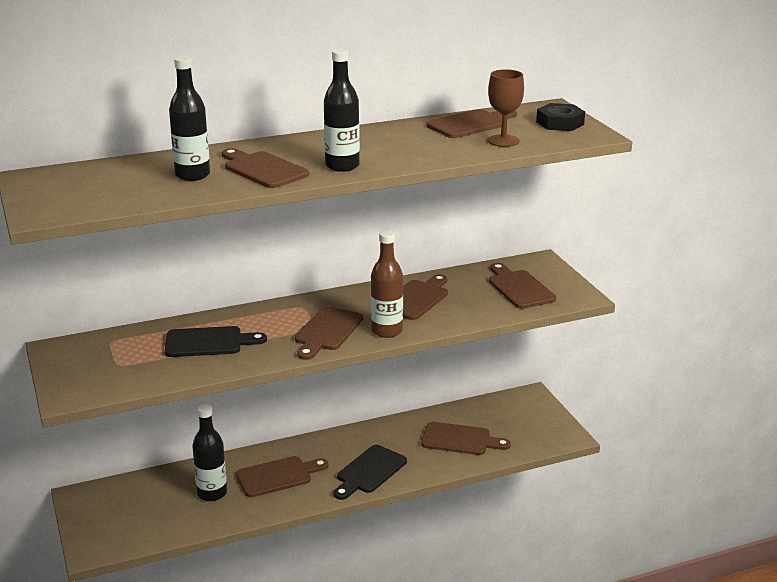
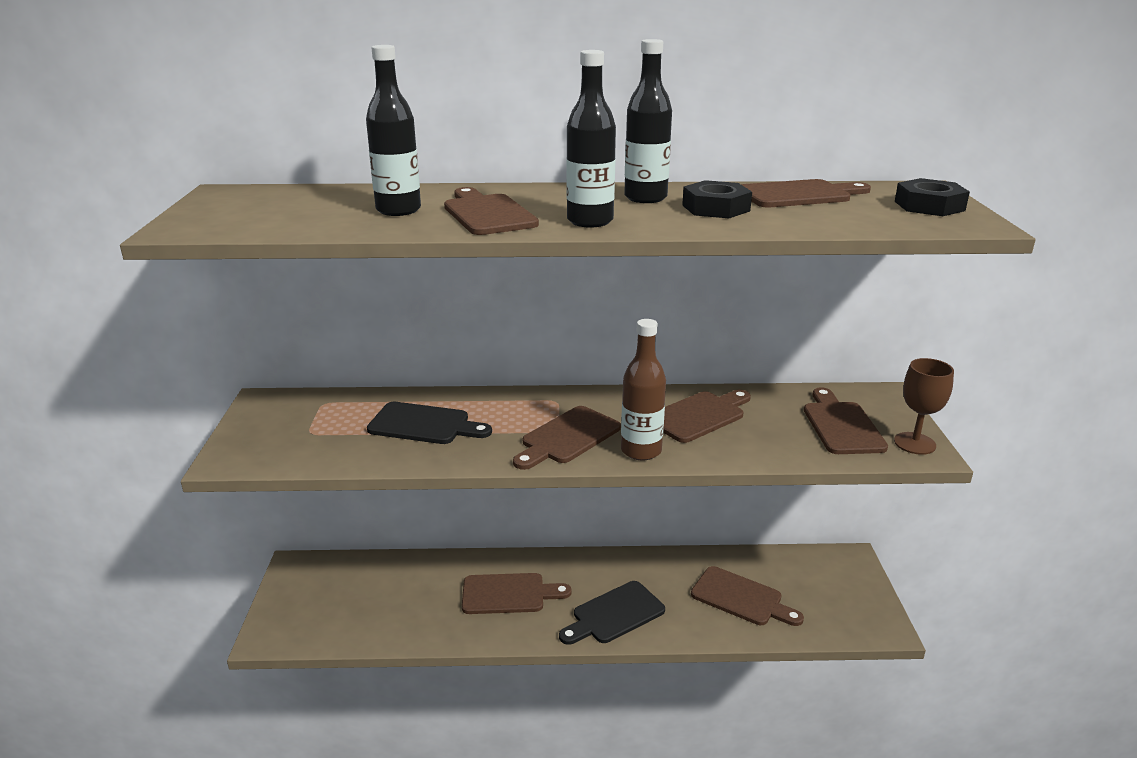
camera: 20 degrees right, 0 degrees up
black bottle [192,404,227,501] -> black bottle moved to [624,39,672,203]
brown goblet [488,69,524,147] -> brown goblet moved to [894,358,954,455]
none -> black nut [682,180,752,218]

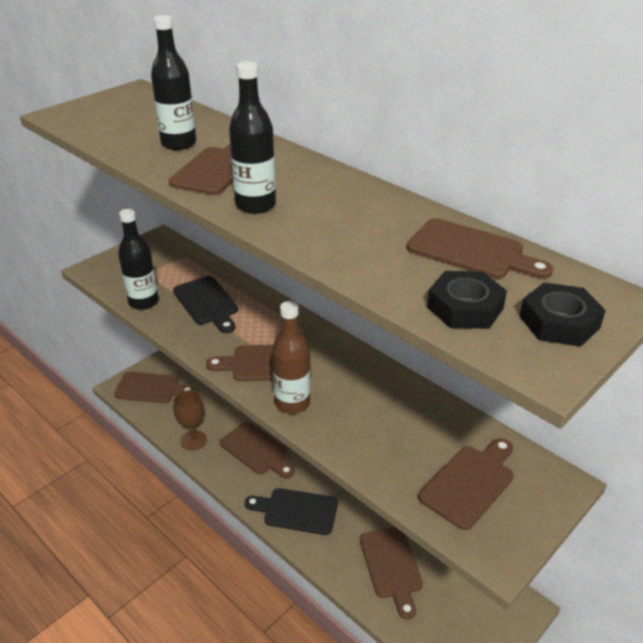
camera: 45 degrees right, 10 degrees up
black bottle [624,39,672,203] -> black bottle moved to [118,209,159,310]
brown cutting board [663,390,751,443] -> brown cutting board moved to [114,372,195,403]
black nut [682,180,752,218] -> black nut moved to [427,271,507,329]
brown goblet [894,358,954,455] -> brown goblet moved to [173,390,207,451]

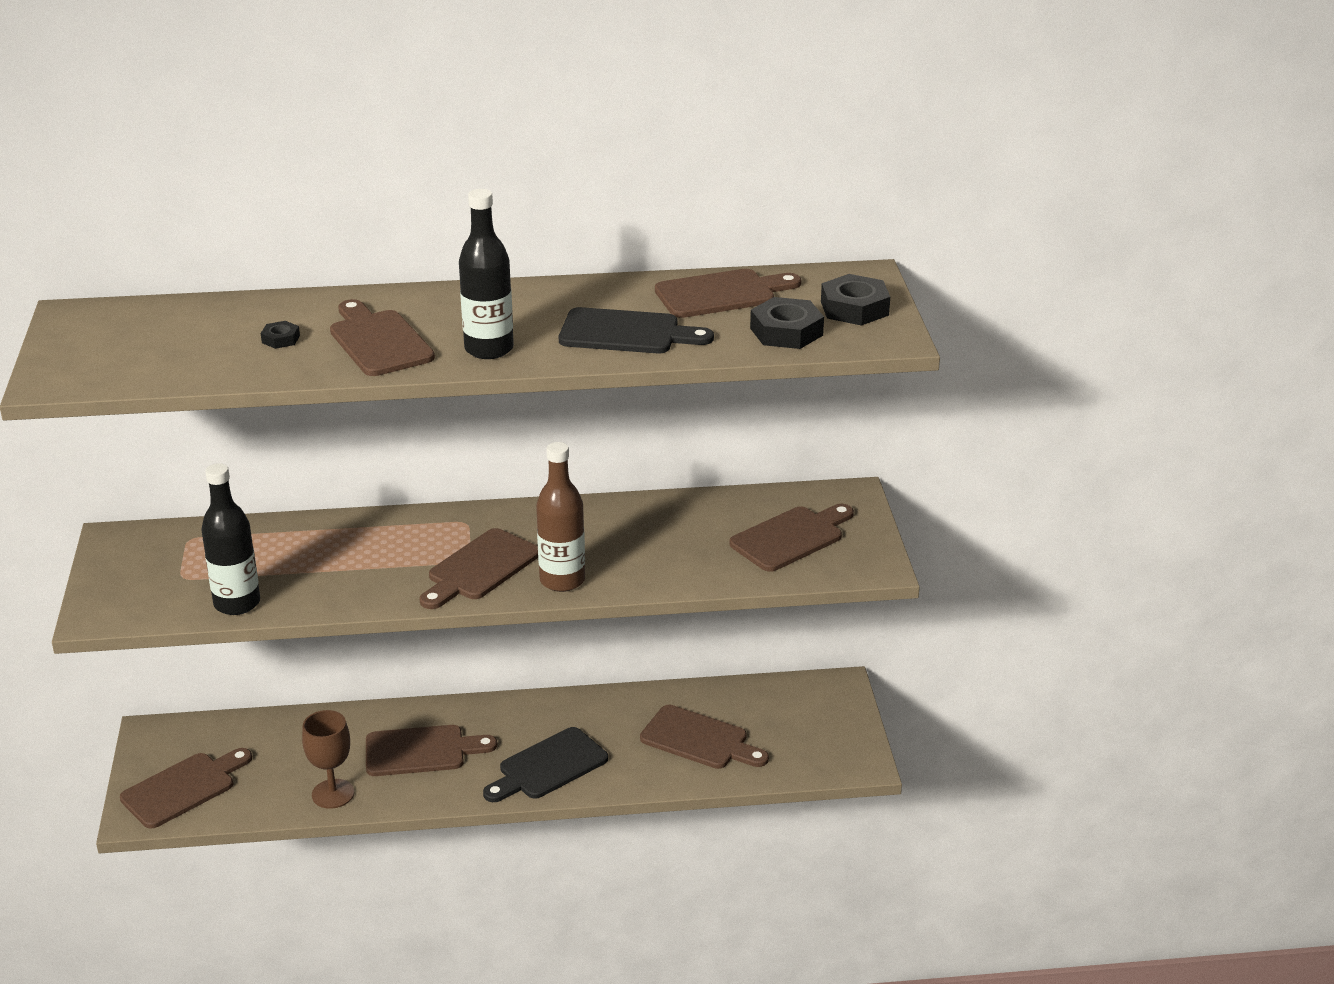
camera: 50 degrees left, 5 degrees down
black bottle [151,15,196,150] -> black nut [261,321,300,349]
black cutting board [173,276,238,333] -> black cutting board moved to [559,307,714,353]
brown cutting board [418,438,514,530] -> brown cutting board turned 60 degrees clockwise [729,504,854,572]

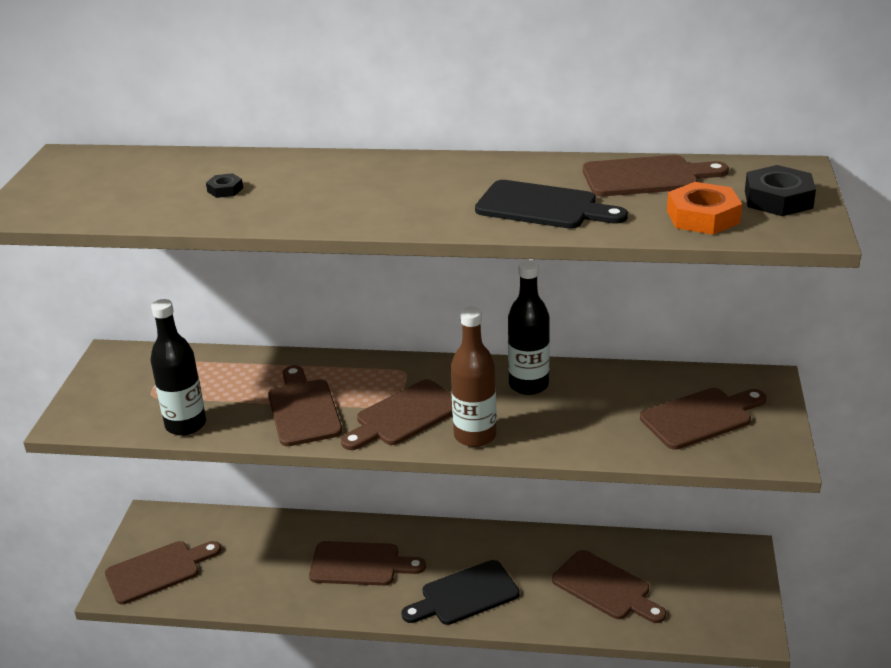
camera: 15 degrees right, 0 degrees up
brown goblet [302,710,354,809] -> none
brown cutting board [330,299,435,376] -> brown cutting board moved to [268,365,342,446]
black bottle [459,189,514,359] -> black bottle moved to [508,260,550,395]
black nut [750,297,824,349] -> orange nut [667,182,742,235]

